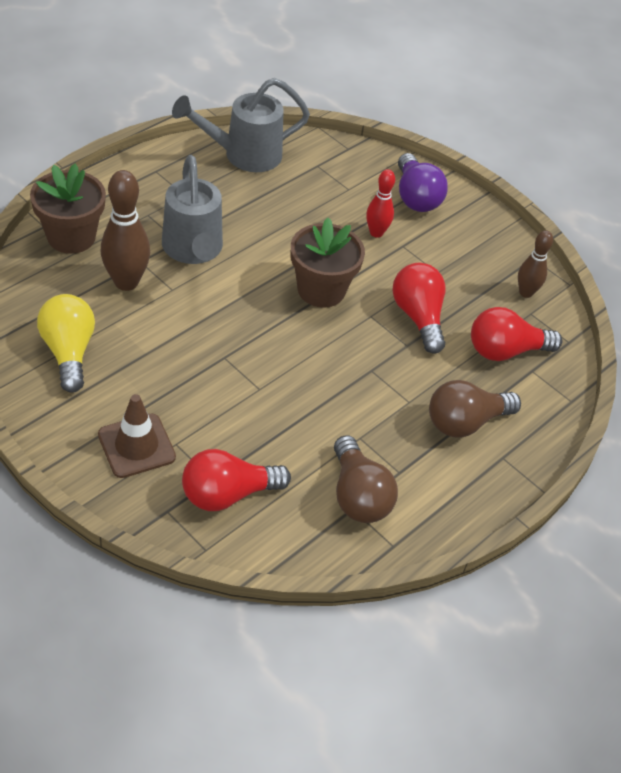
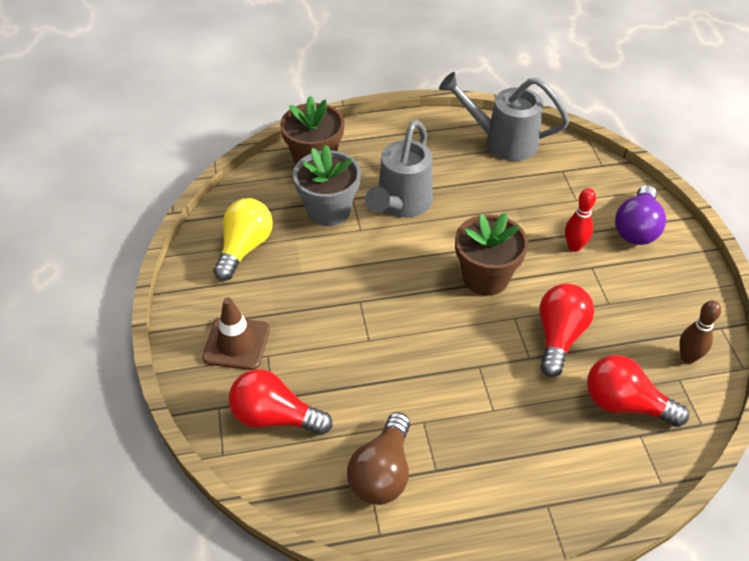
camera: 40 degrees right, 0 degrees up
brown bowling pin [101,170,150,291] -> grey flower pot [293,145,361,226]
brown light bulb [429,380,521,438] -> none

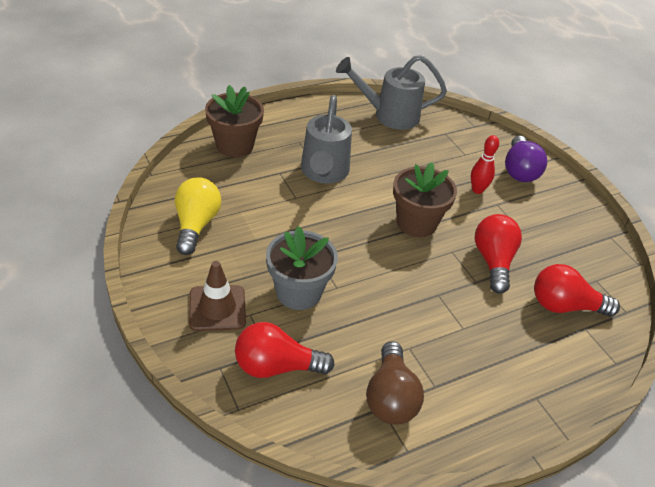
camera: 20 degrees left, 5 degrees down
grey flower pot [293,145,361,226] -> grey flower pot moved to [266,226,338,310]
brown bowling pin [679,300,721,364] -> none

